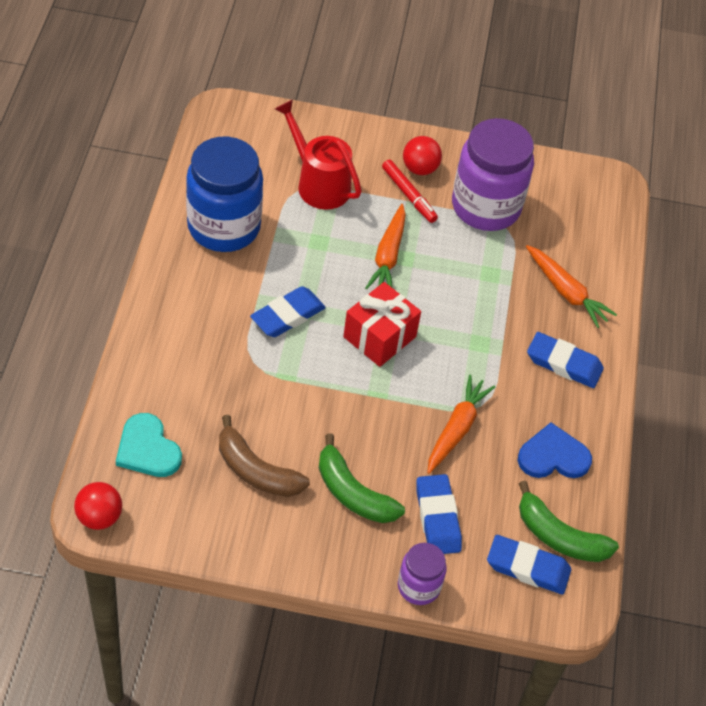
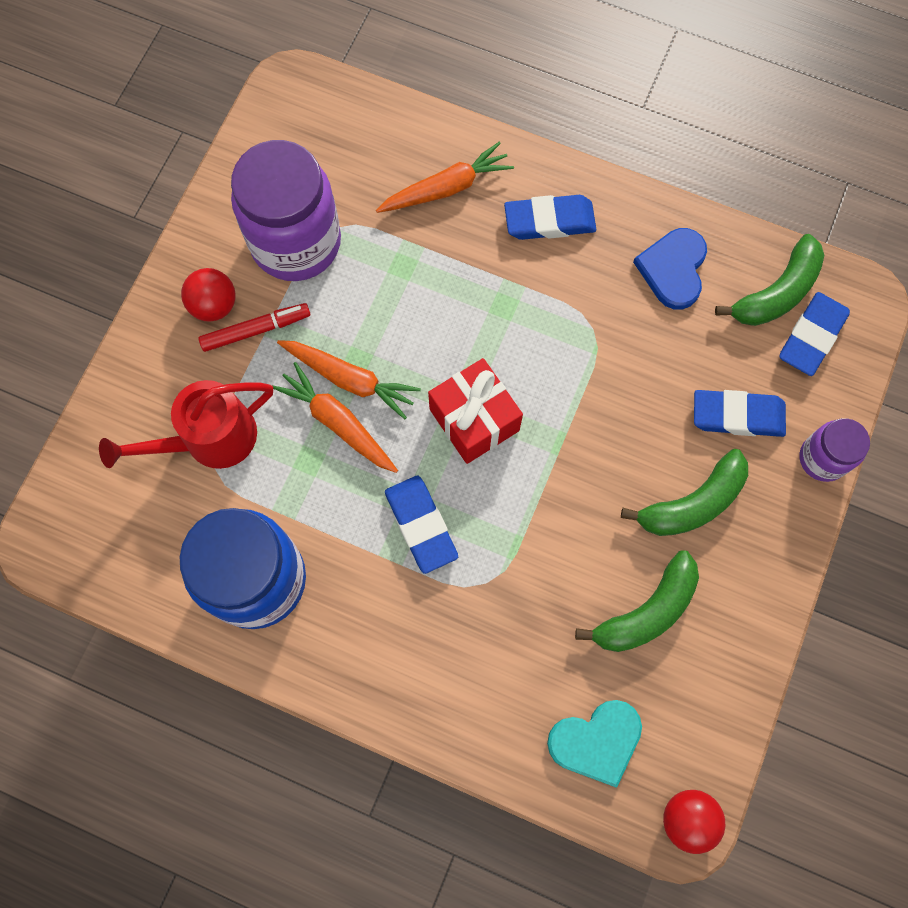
camera: 70 degrees left, 20 degrees up
brown banana [219,415,310,497] -> green banana [575,551,699,652]
orange carrot [427,374,495,474] -> orange carrot moved to [272,362,398,473]
blue eraser [527,332,604,388] -> blue eraser turned 45 degrees clockwise [504,195,596,240]

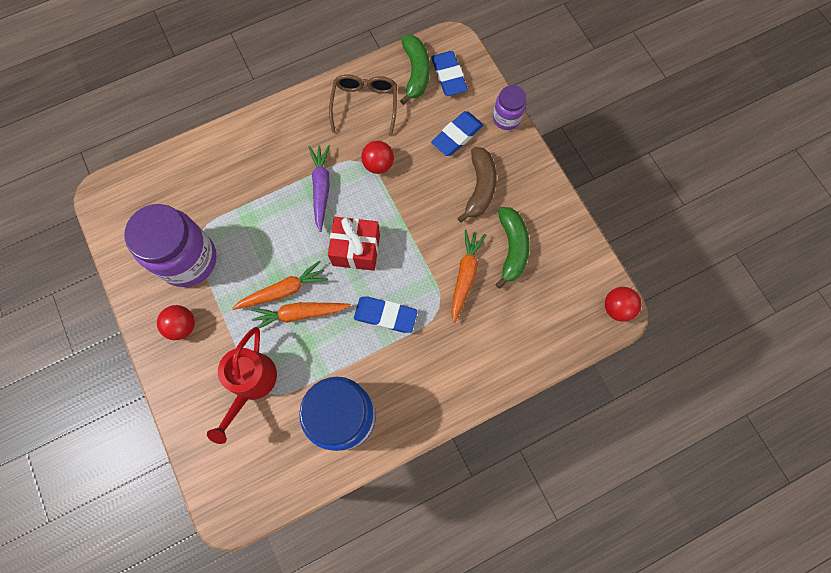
camera: 50 degrees left, 0 degrees up
red marker [198,303,310,352] -> none
orange carrot [376,142,514,213] -> orange carrot moved to [451,230,486,323]
blue eraser [504,195,596,240] -> none
turquoise heart [547,700,642,788] -> none
green banana [621,449,748,536] -> brown banana [458,147,497,223]
blue heart [633,228,707,309] -> brown glasses [329,74,397,136]
none -> purple carrot [309,145,330,232]
none -> red ball [361,141,394,174]

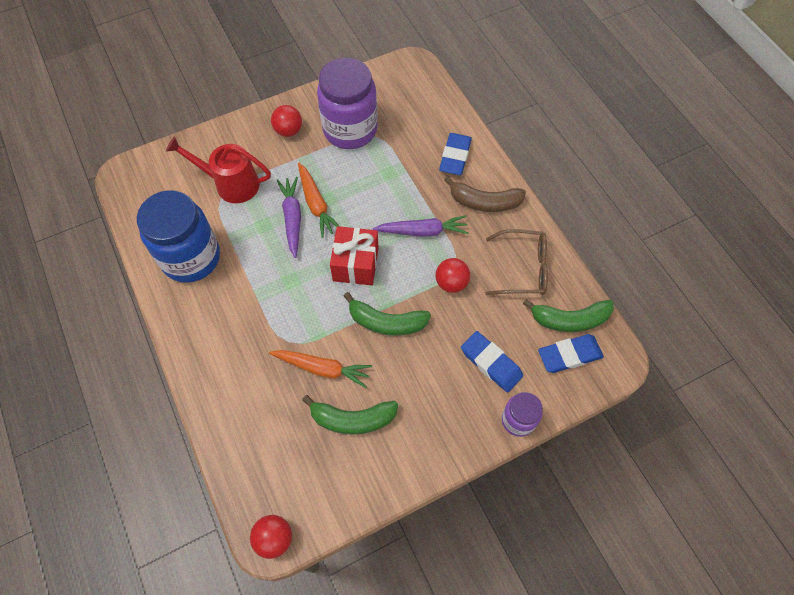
camera: 90 degrees right, 10 degrees down
orange carrot [251,302,351,328] -> purple carrot [277,177,301,258]
blue eraser [354,296,418,333] -> blue eraser moved to [439,133,472,175]
brown banana [458,147,497,223] -> brown banana moved to [444,176,526,212]
none -> green banana [344,292,431,336]

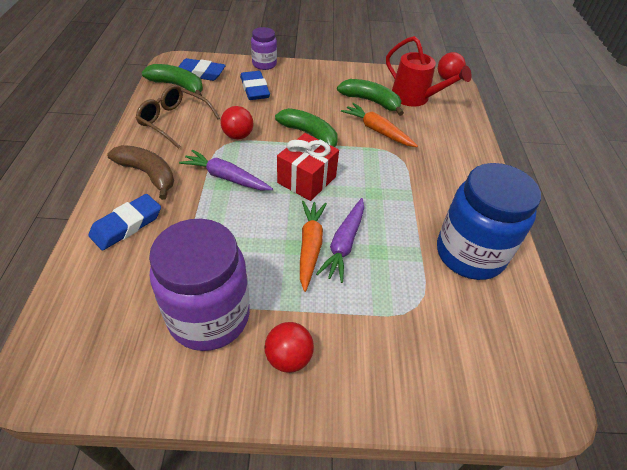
camera: 155 degrees left, 15 degrees down
red watering can [166,136,271,203] -> red watering can moved to [386,36,472,106]

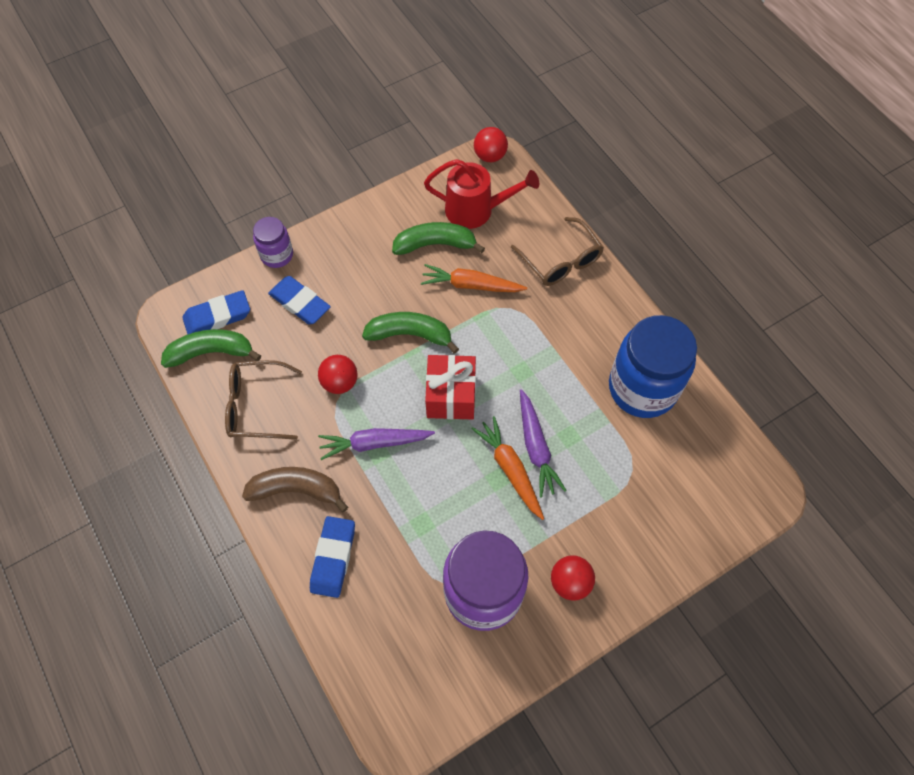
camera: 30 degrees left, 15 degrees up
none -> brown glasses [511,217,604,286]

